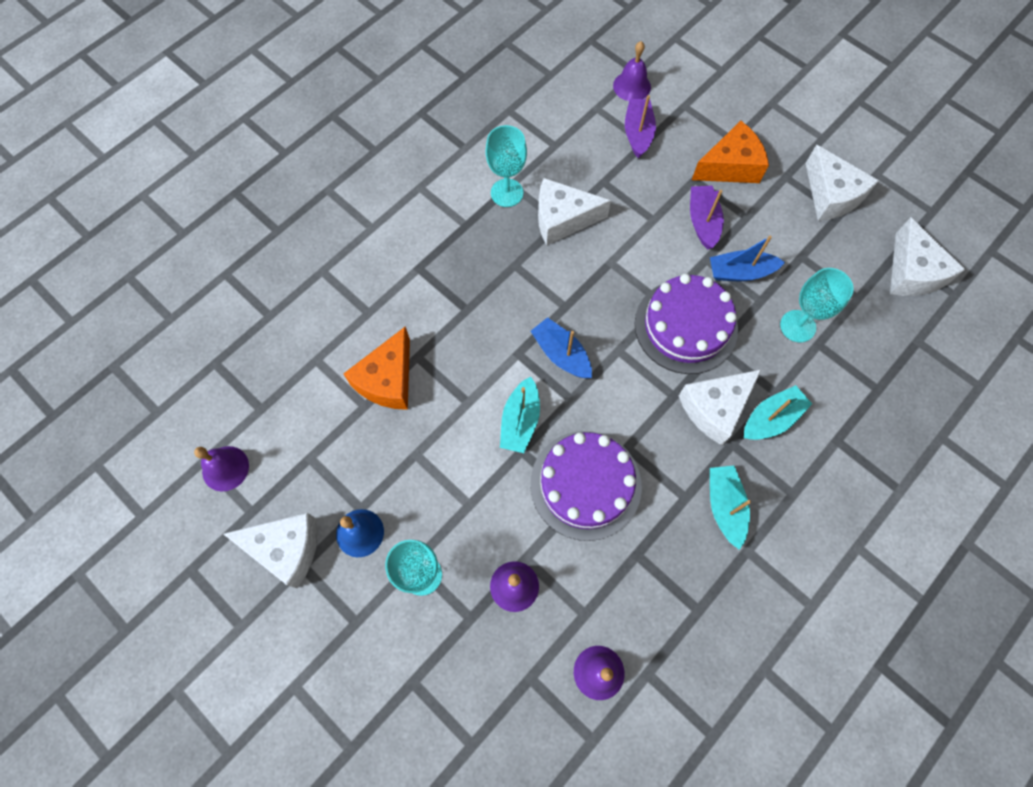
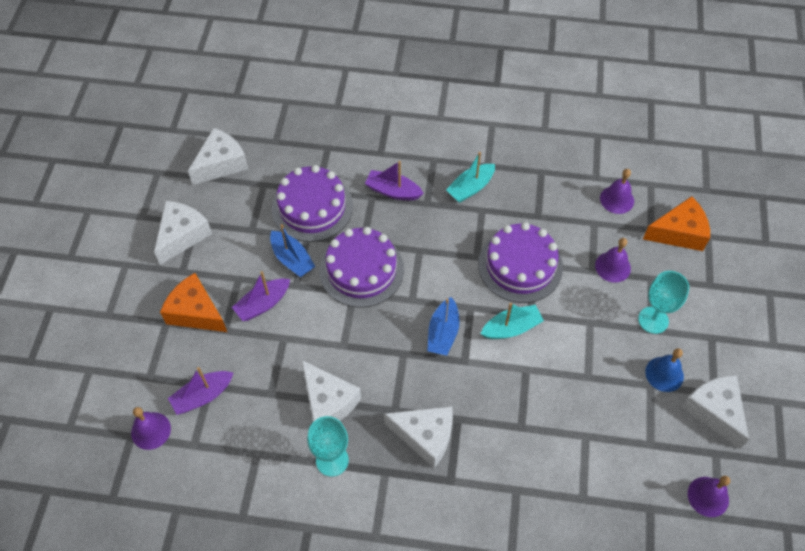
camera: 125 degrees left, 10 degrees down
orange cheese [344,326,410,410] -> orange cheese moved to [643,196,710,251]
white cheese [679,370,761,445] -> white cheese moved to [384,406,453,468]
turquoise boat [744,385,812,440] -> purple boat [365,161,424,200]
turquoise goblet [780,268,854,342] -> purple cake [272,165,353,242]

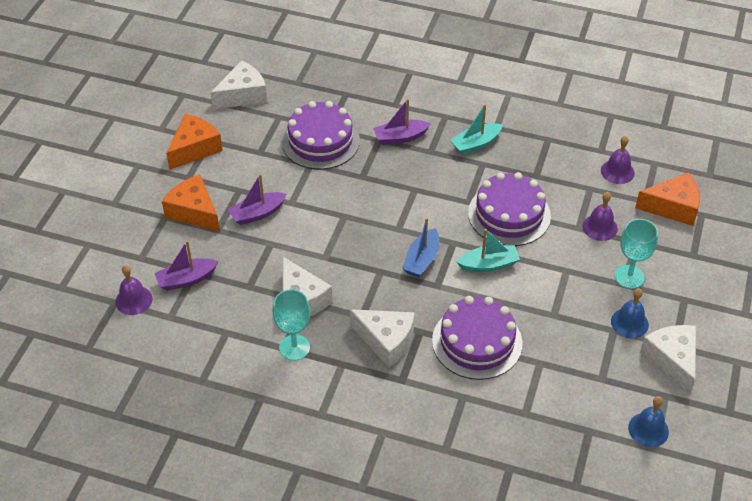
camera: 10 degrees right, 10 degrees down
white cheese [154,201,212,265] -> orange cheese [166,114,223,170]
blue boat [270,224,315,277] -> none
purple cake [319,227,404,308] -> purple cake moved to [432,296,523,380]
purple boat [365,161,424,200] -> purple boat turned 45 degrees counterclockwise [373,99,430,145]
purple bell [688,476,730,517] -> blue bell [628,396,669,447]

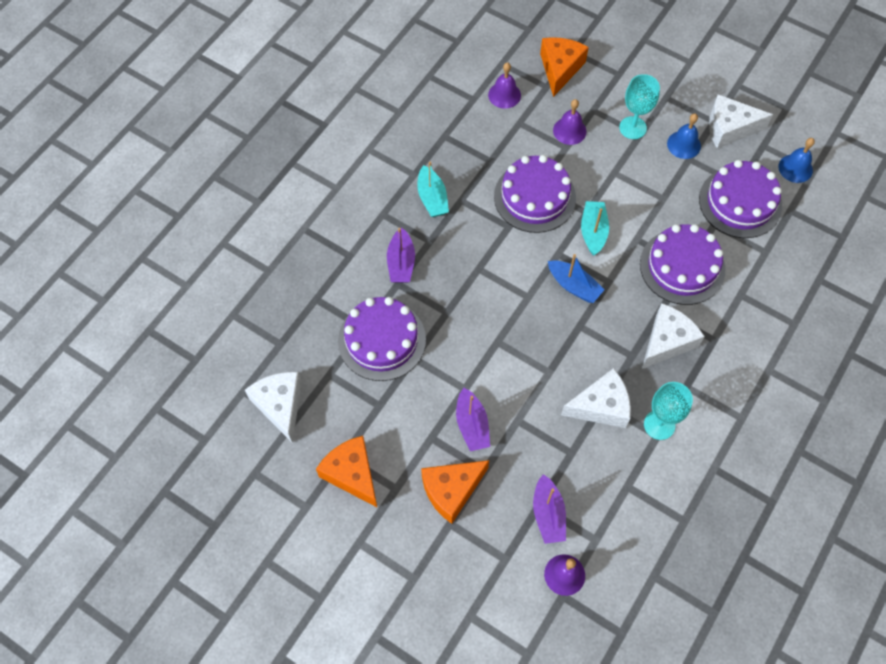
camera: 75 degrees left, 15 degrees up
none -> purple cake [699,160,782,238]

